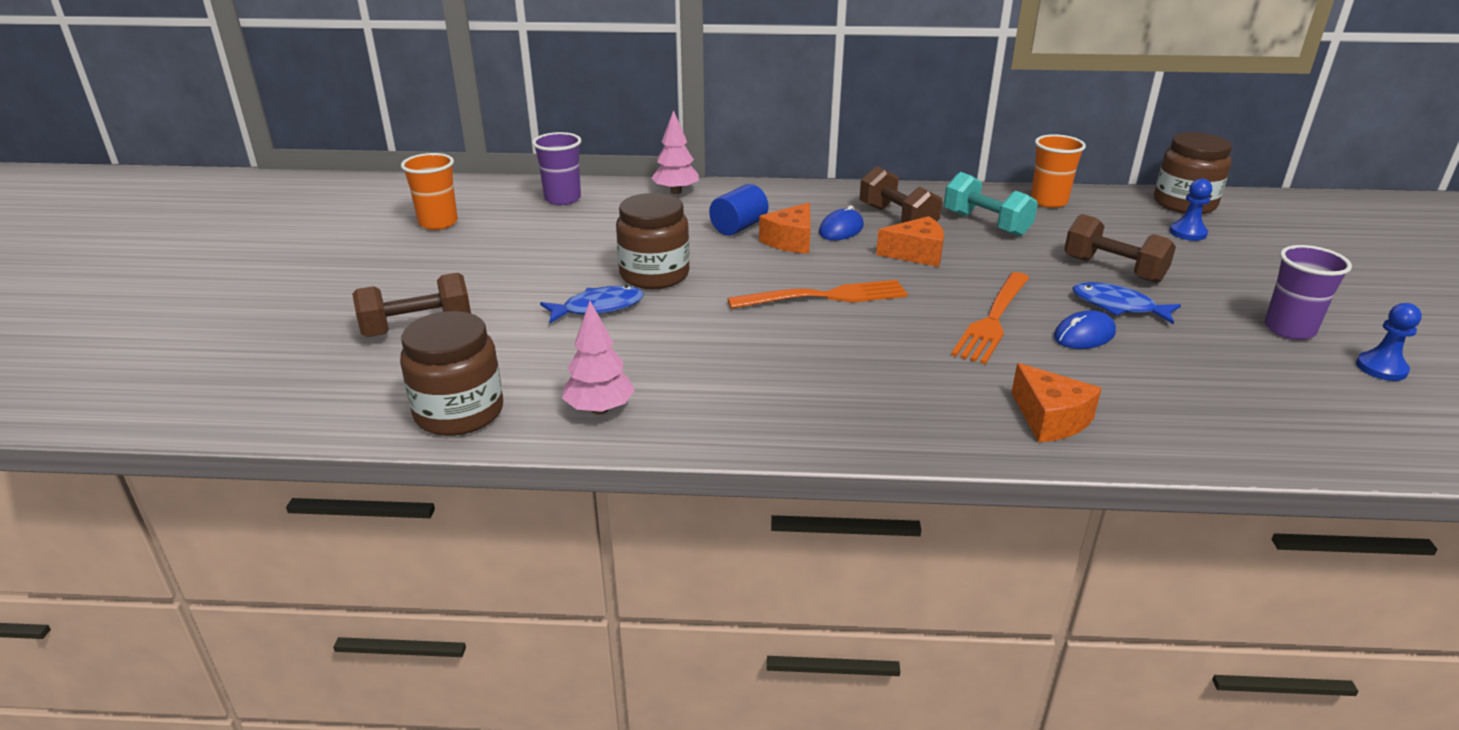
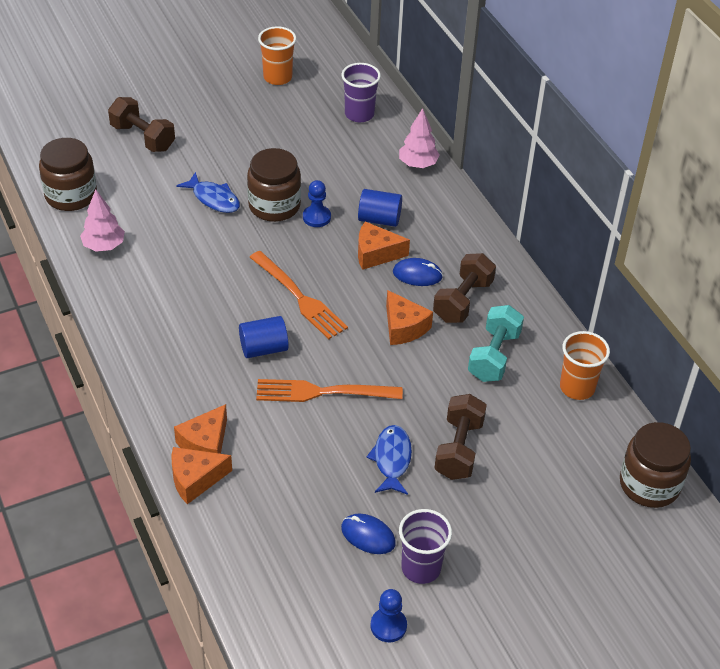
camera: 60 degrees right, 15 degrees up
blue mouse [1054,310,1116,349] -> blue mouse moved to [341,513,396,554]
blue pawn [1170,179,1212,241] -> blue pawn moved to [303,180,331,227]
none -> orange cheese [171,447,232,504]
none -> blue cylinder [239,316,289,358]

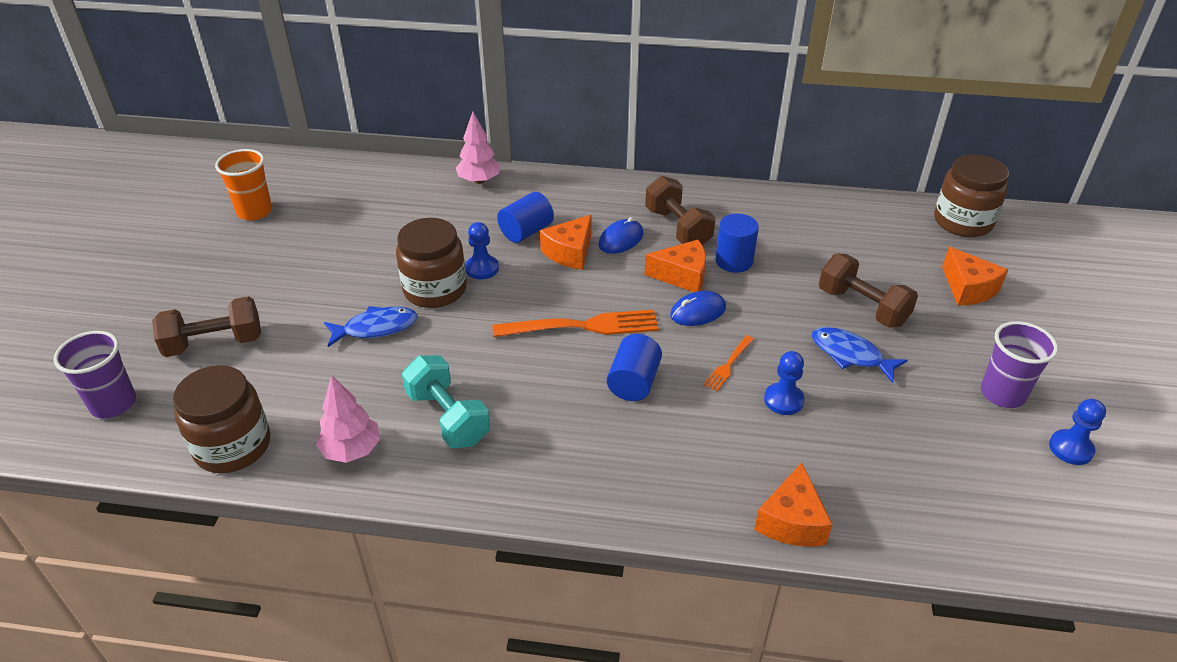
camera: 55 degrees left, 5 degrees down
orange cheese [174,404,227,454] -> orange cheese moved to [942,247,1008,306]
orange fork [256,379,403,402] -> orange fork [704,335,754,391], size x0.50
purple cup [341,63,381,122] -> purple cup moved to [54,331,136,418]
blue mouse [341,513,396,554] -> blue mouse moved to [670,291,726,326]
turquoise dumbbell [468,305,524,382] -> turquoise dumbbell moved to [402,356,490,448]
orange cup [560,331,610,400] -> none
none -> blue cylinder [715,214,759,273]
none -> blue pawn [764,351,804,415]

